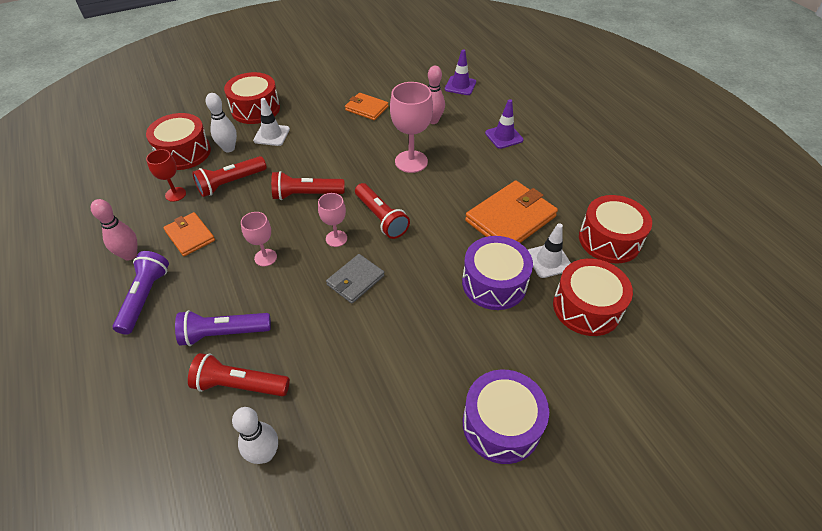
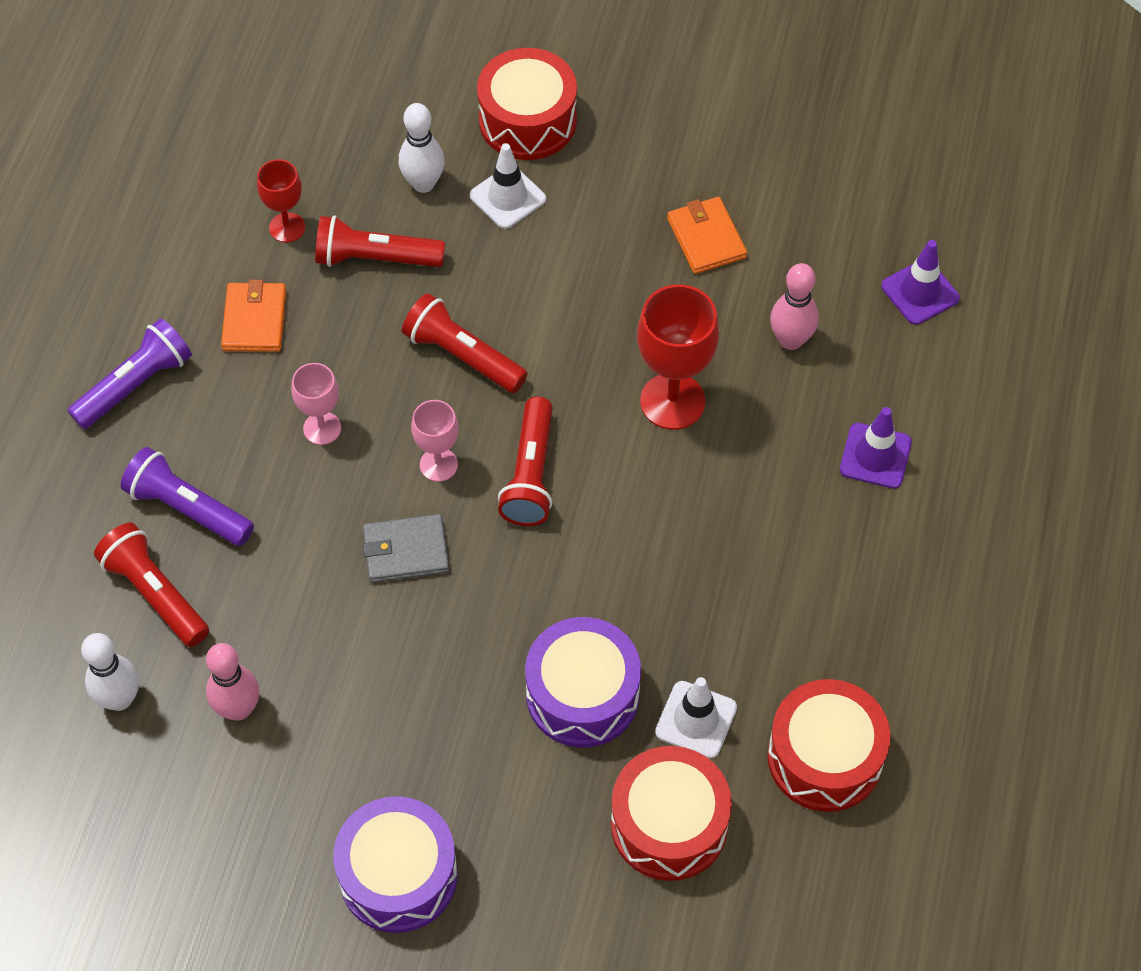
camera: 40 degrees right, 10 degrees up
pink bowling pin [91,199,138,261] -> pink bowling pin moved to [206,643,260,721]
red drum [146,113,211,170] -> none
pink goblet [390,82,433,173] -> red goblet [637,284,719,430]
orange wallet [465,180,558,243] -> none

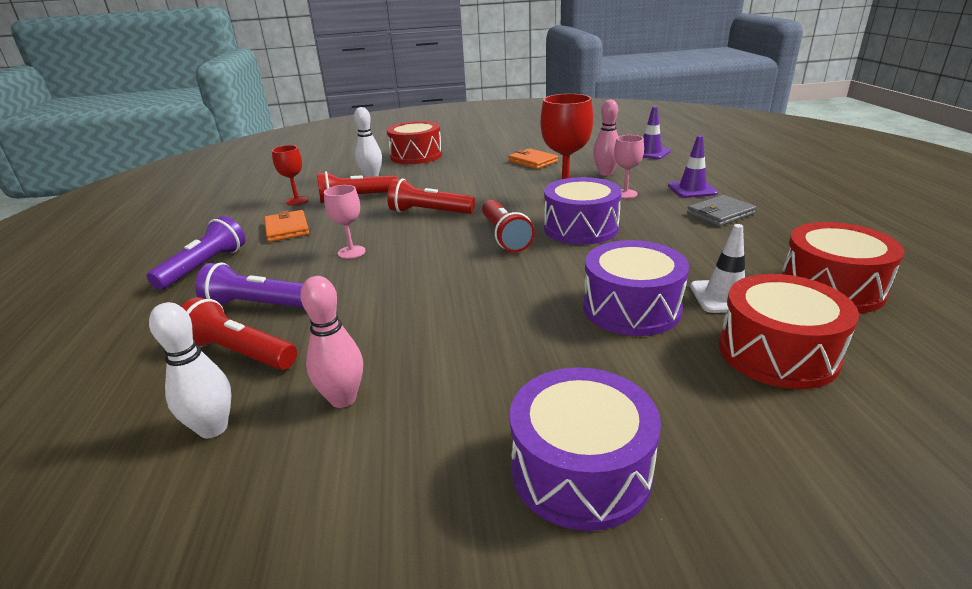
camera: 20 degrees left, 30 degrees down
grey wallet [363,514,450,583] -> grey wallet moved to [687,195,756,226]
pink goblet [411,400,459,482] -> pink goblet moved to [614,135,644,198]
white traffic cone [470,143,546,229] -> none
none -> purple drum [544,177,622,245]

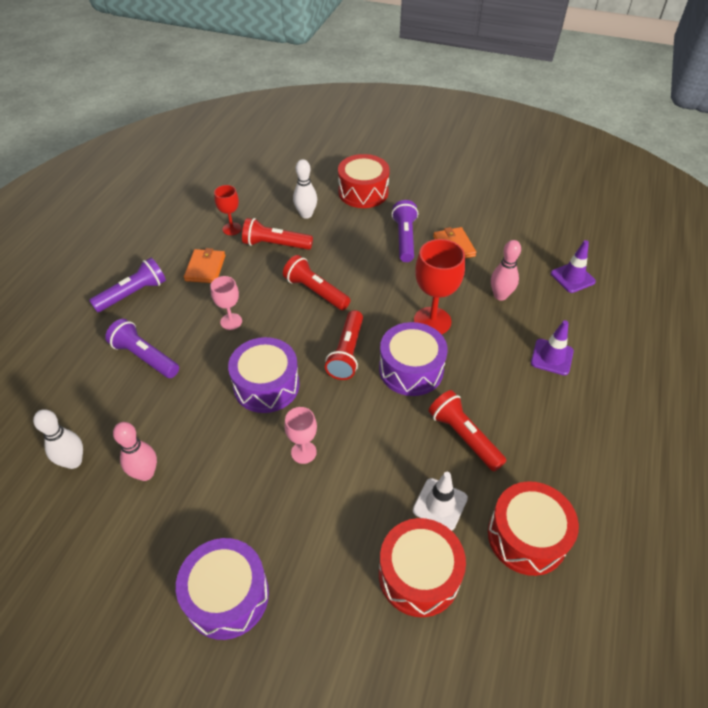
camera: 25 degrees right, 20 degrees up
red flashlight [181,297,297,370] -> red flashlight moved to [429,390,507,472]
purple drum [583,240,689,336] -> purple drum moved to [228,337,300,413]
pink goblet [614,135,644,198] -> pink goblet moved to [284,407,317,464]
grey wallet [687,195,756,226] -> none
none -> purple flashlight [392,200,418,262]

